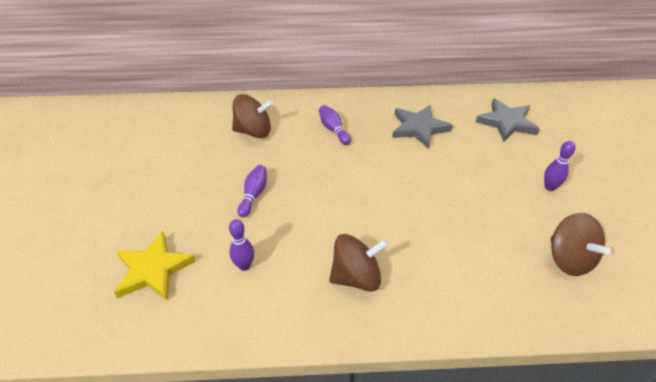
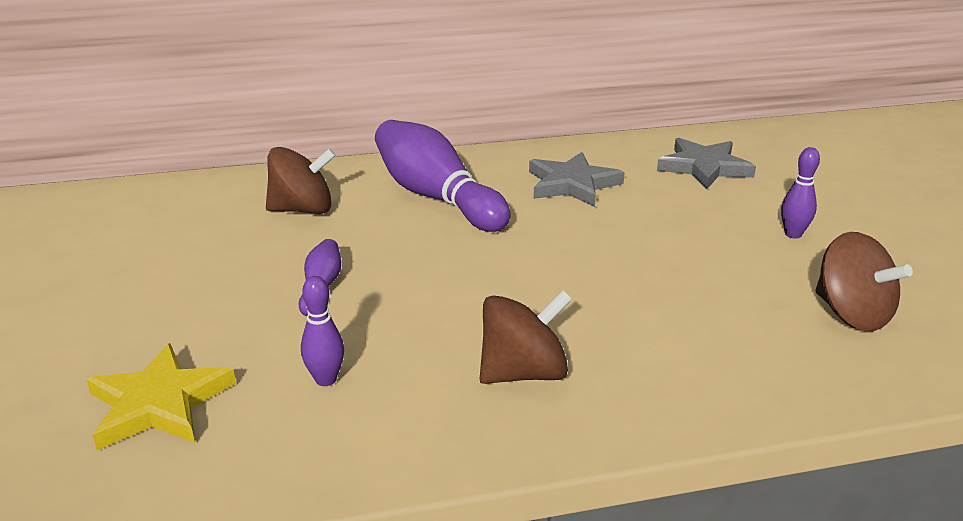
camera: 10 degrees left, 15 degrees down
purple bowling pin [319,105,351,145] -> purple bowling pin [375,120,511,232], size x2.19

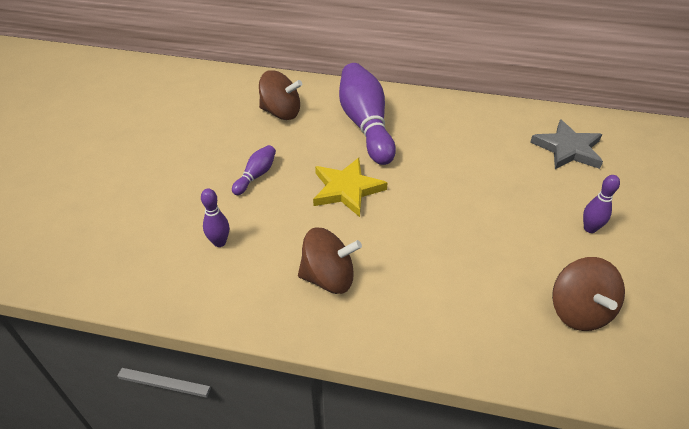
camera: 25 degrees right, 15 degrees up
yellow star [86,343,236,450] -> yellow star moved to [313,158,387,217]
grey star [529,152,625,207] -> none

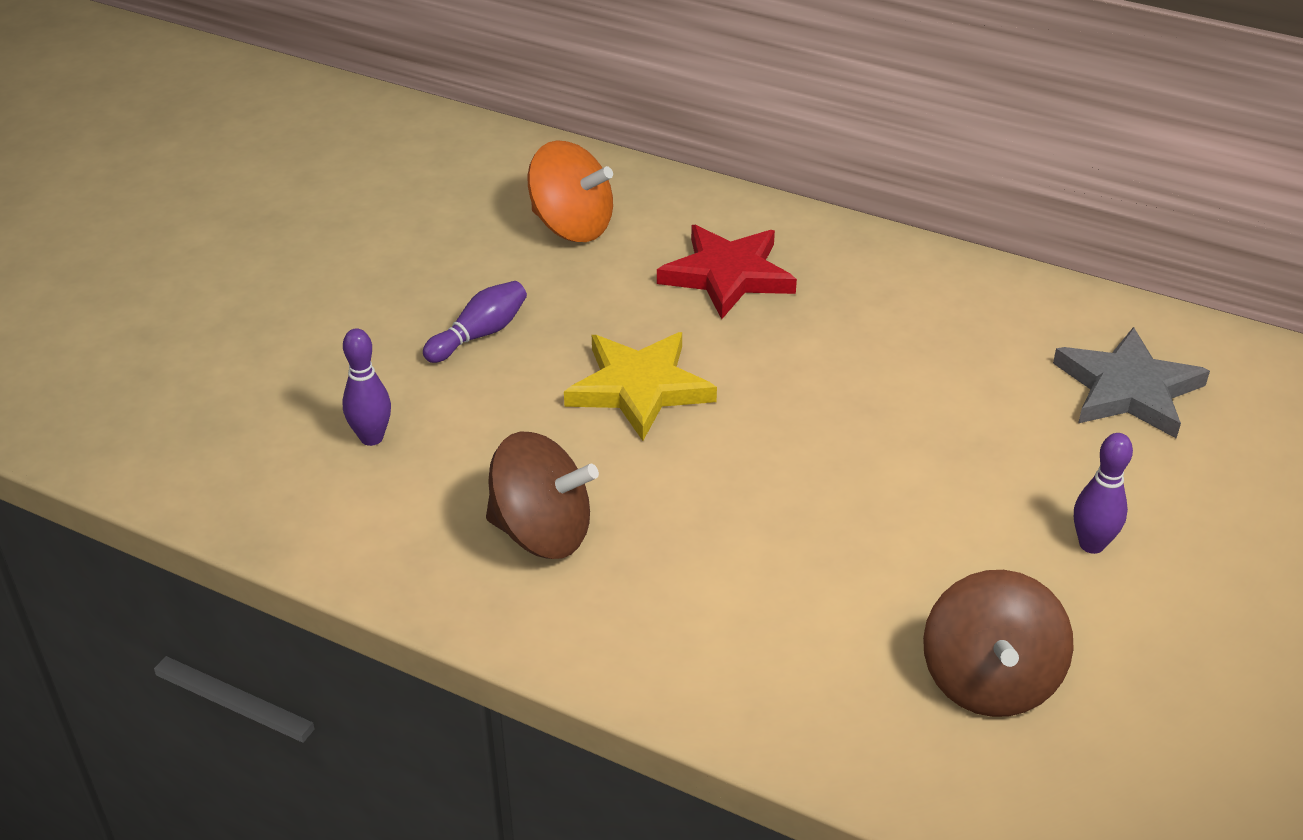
camera: 15 degrees right, 5 degrees down
brown spinning top [259,70,302,120] -> orange spinning top [528,140,613,242]
purple bowling pin [339,63,396,165] -> red star [657,225,797,319]

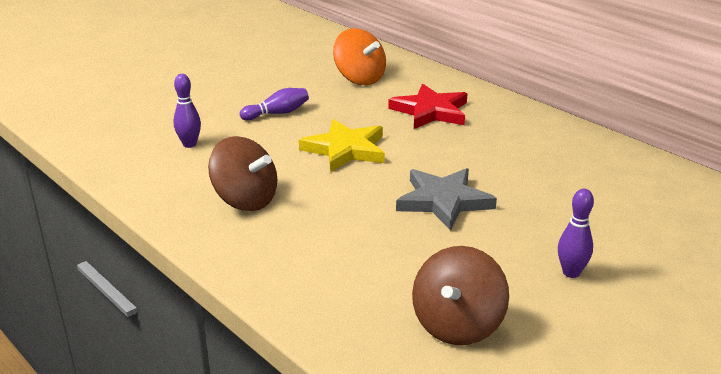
camera: 20 degrees right, 10 degrees down
grey star [1053,327,1210,438] -> grey star moved to [396,168,497,230]

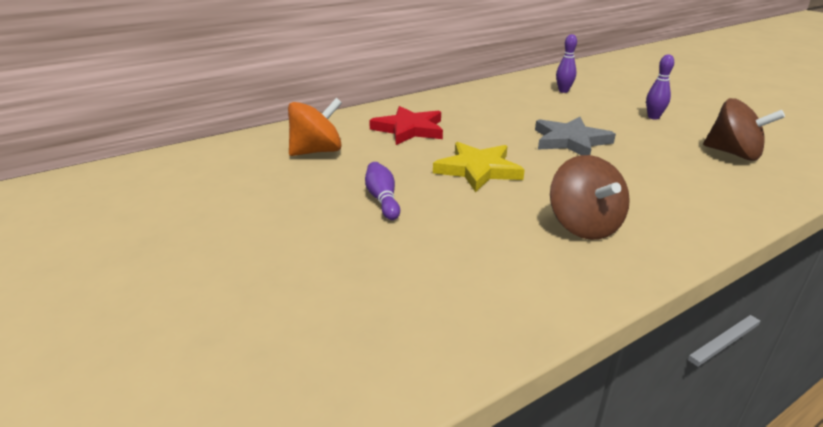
camera: 80 degrees left, 0 degrees up
purple bowling pin [174,74,201,148] -> purple bowling pin moved to [556,34,577,93]
brown spinning top [208,136,277,211] -> brown spinning top turned 120 degrees clockwise [550,155,630,240]

